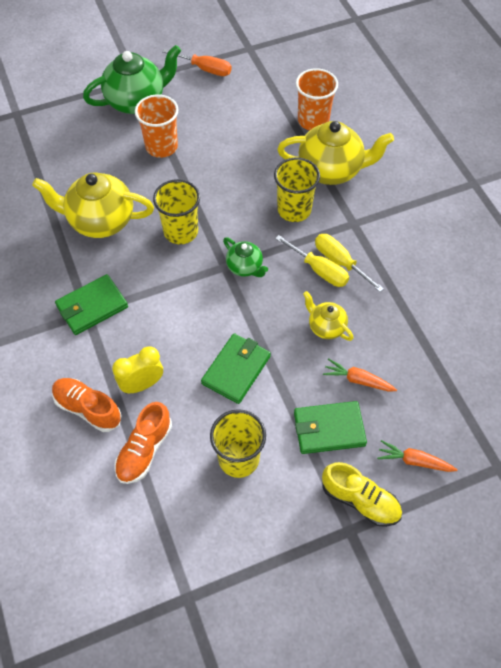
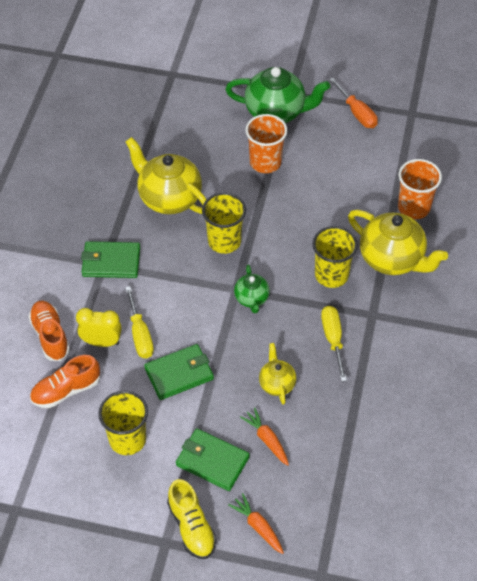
camera: 35 degrees right, 5 degrees down
yellow screwdriver [275,235,349,287] -> yellow screwdriver moved to [125,286,154,358]

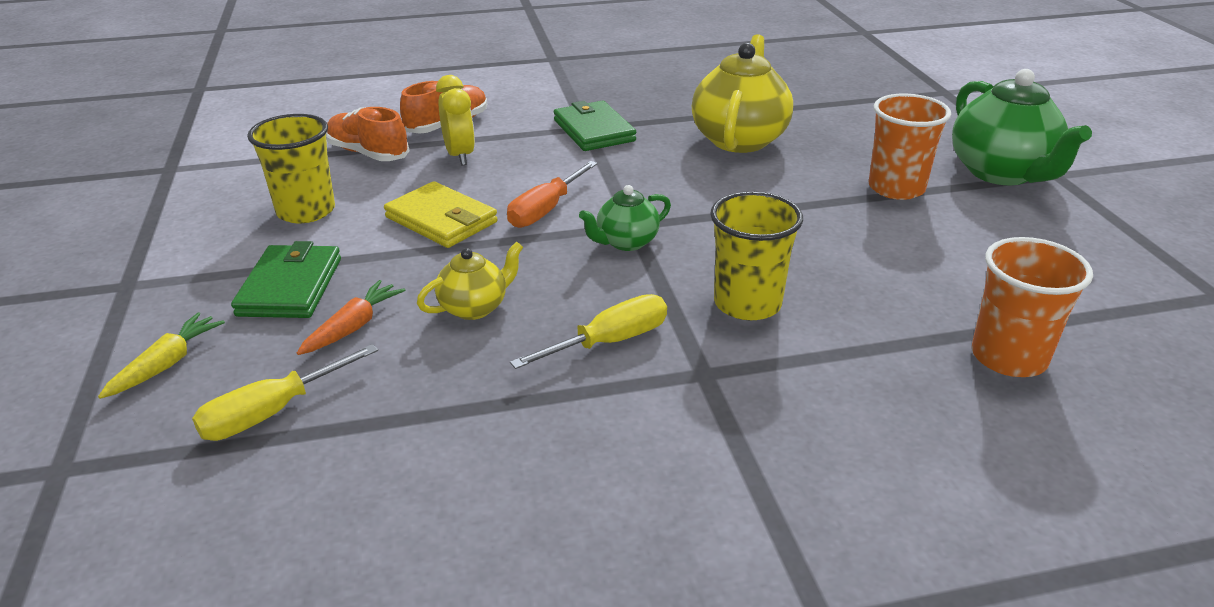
camera: 65 degrees right, 20 degrees down
yellow screwdriver [125,286,154,358] -> yellow screwdriver moved to [192,344,378,441]
green wallet [144,344,214,400] -> yellow wallet [384,181,498,248]
yellow shoe [167,479,217,559] -> none
yellow cup [202,193,246,254] -> none
orange carrot [228,493,284,554] -> yellow carrot [98,312,225,399]
orange screwdriver [329,78,378,128] -> orange screwdriver moved to [507,161,598,228]
yellow teapot [348,210,448,275] -> none

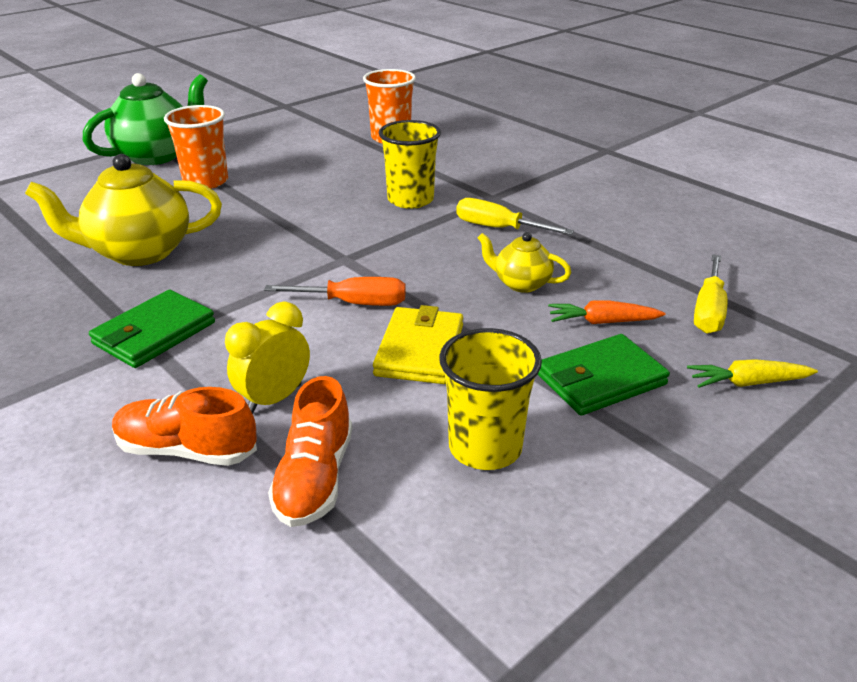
camera: 120 degrees left, 0 degrees up
yellow screwdriver [192,344,378,441] -> yellow screwdriver turned 90 degrees clockwise [694,254,727,334]
green teapot [579,185,671,251] -> none

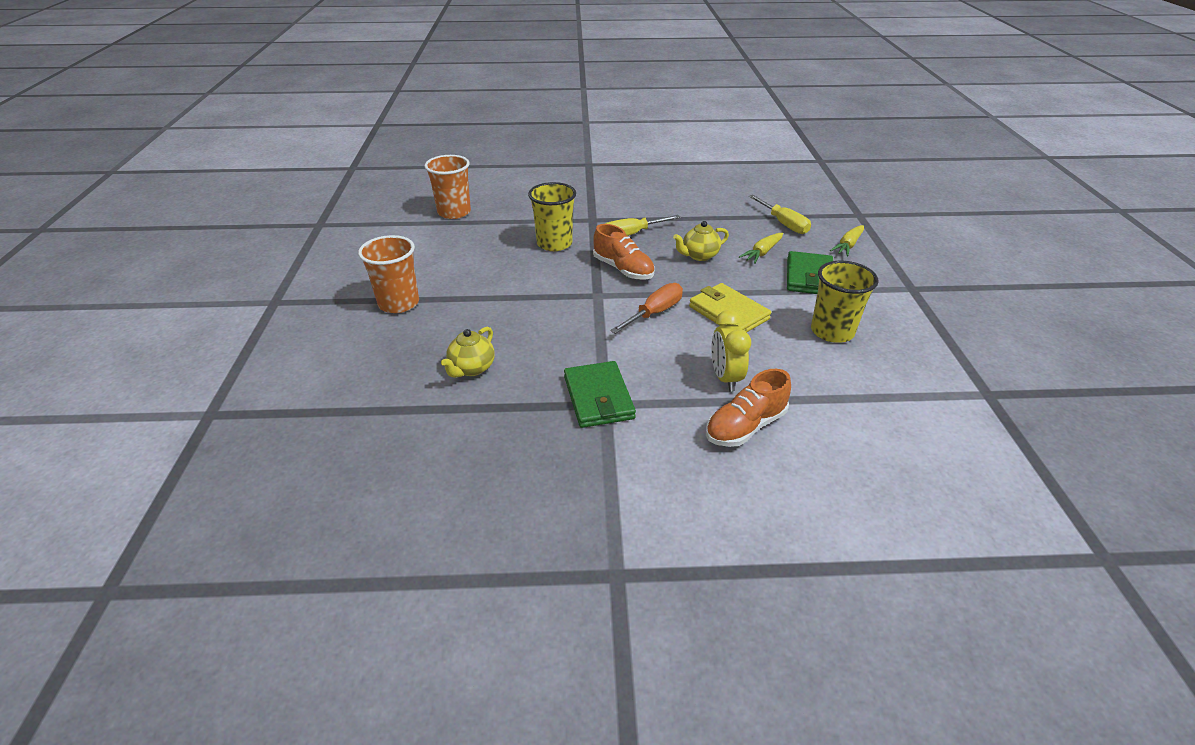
camera: 50 degrees left, 5 degrees up
yellow teapot [25,154,222,266] -> yellow teapot [441,327,495,378], size x0.53
green teapot [83,73,208,165] -> none
orange shoe [268,376,352,527] -> orange shoe moved to [593,224,655,280]
orange carrot [548,301,666,324] -> yellow carrot [739,233,783,264]

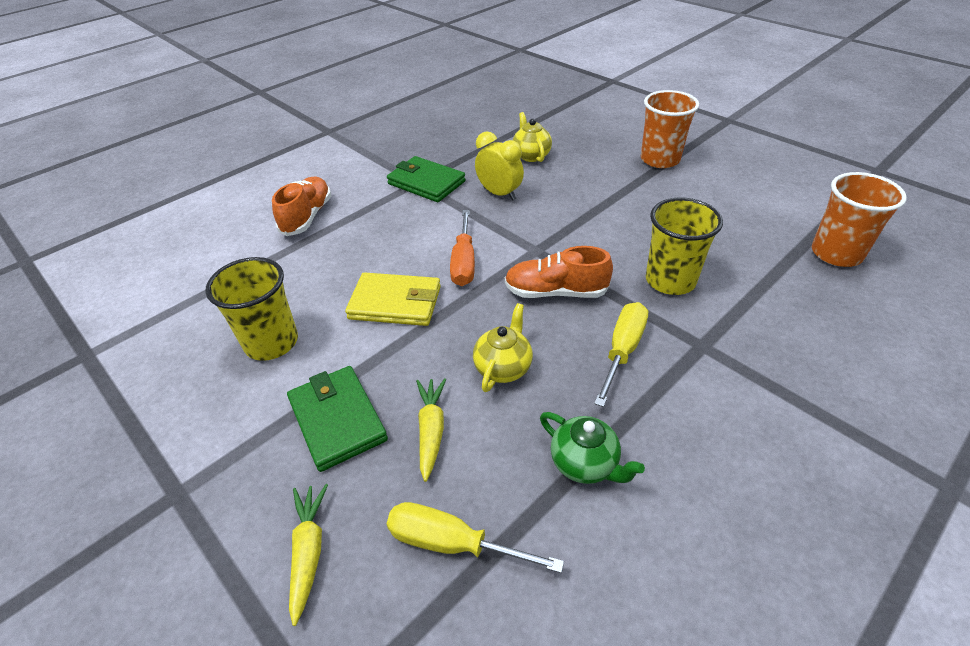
camera: 140 degrees right, 5 degrees up
yellow clock [711,310,751,392] -> yellow clock moved to [475,131,524,201]
none -> green teapot [540,412,645,484]

